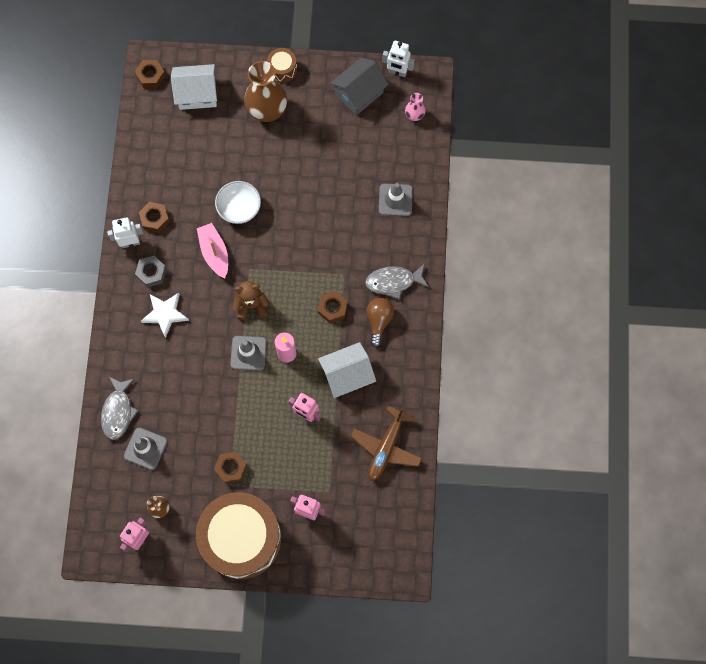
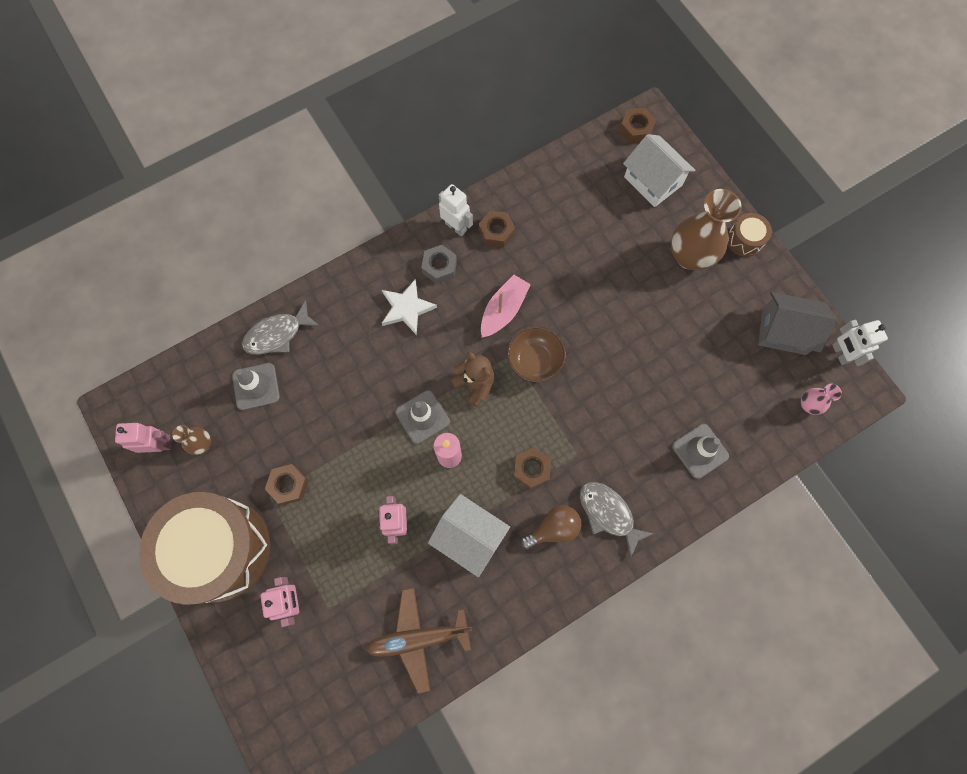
camera: 55 degrees right, 0 degrees up
white bowl [215,181,261,224] -> none
none -> brown bowl [507,326,566,382]

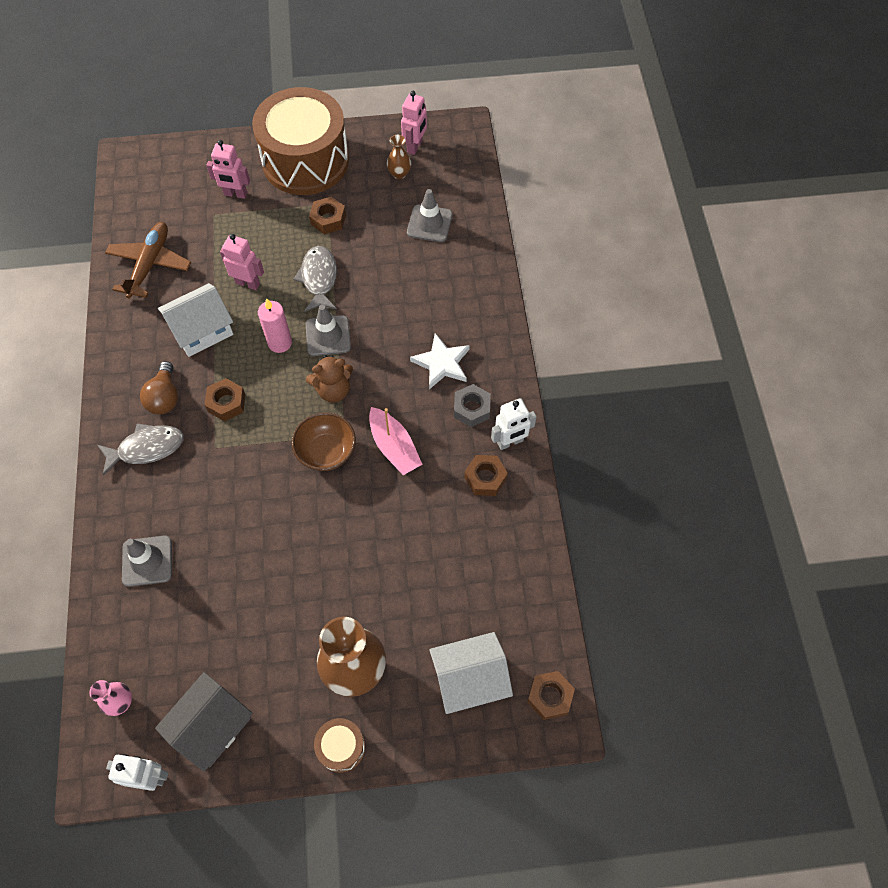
camera: 115 degrees right, 10 degrees down
grey fish [242,300,320,355] -> grey fish moved to [293,246,337,312]

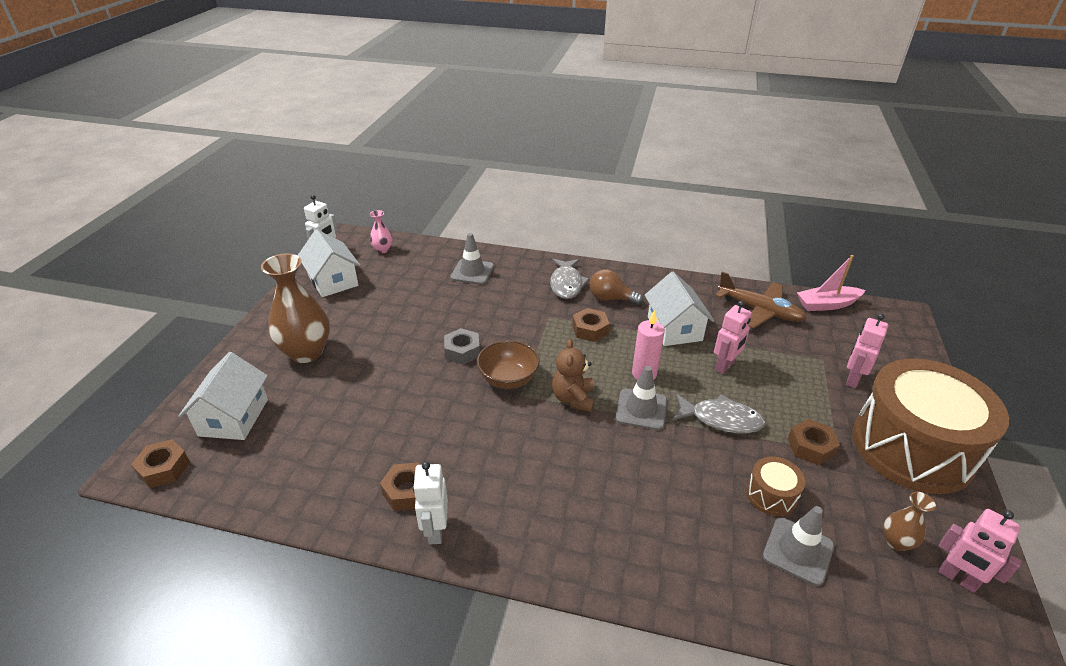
camera: 110 degrees right, 25 degrees down
grey house [155,672,253,772] -> white house [297,230,360,297]
brown drum [314,718,365,773] -> brown drum moved to [746,456,805,516]
pink boat [369,407,423,475] -> pink boat moved to [797,255,865,311]
white star [410,333,470,389] -> none
grey nut [454,384,491,427] -> grey nut moved to [444,328,480,365]

